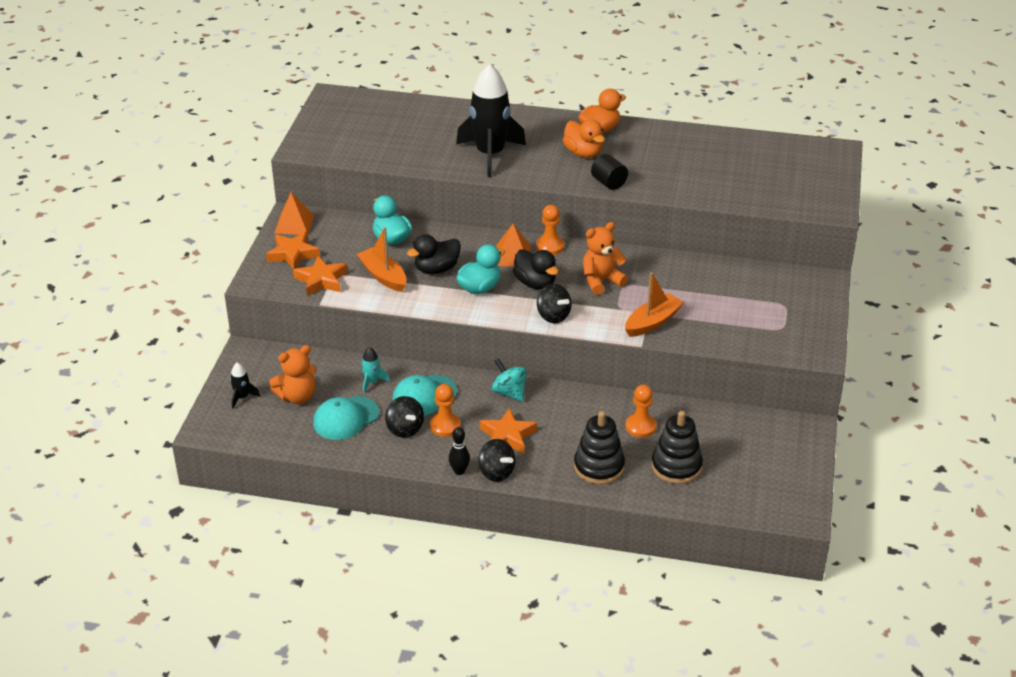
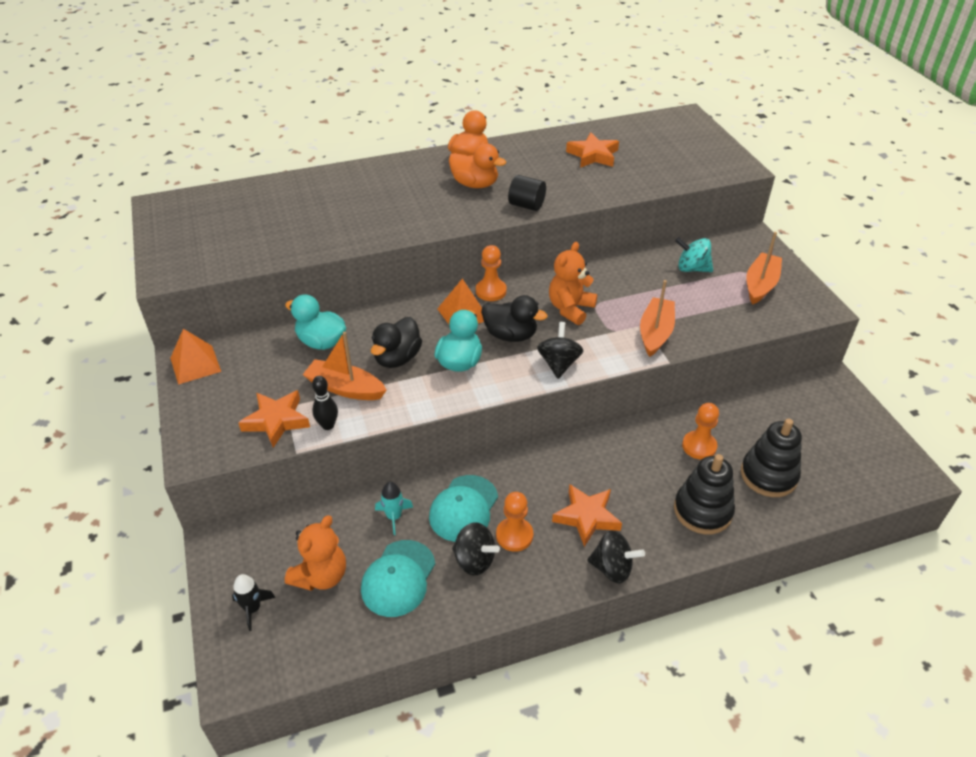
camera: 30 degrees left, 5 degrees up
orange star [266,232,320,270] -> orange star moved to [566,132,619,168]
black bowling pin [449,427,470,475] -> black bowling pin moved to [312,376,338,430]
black rocket [456,64,526,177] -> none
turquoise spinning top [492,358,527,402] -> turquoise spinning top moved to [675,237,713,272]
black spinning top [537,283,572,323] -> black spinning top turned 105 degrees counterclockwise [537,322,583,379]
none -> orange boat [746,232,782,305]

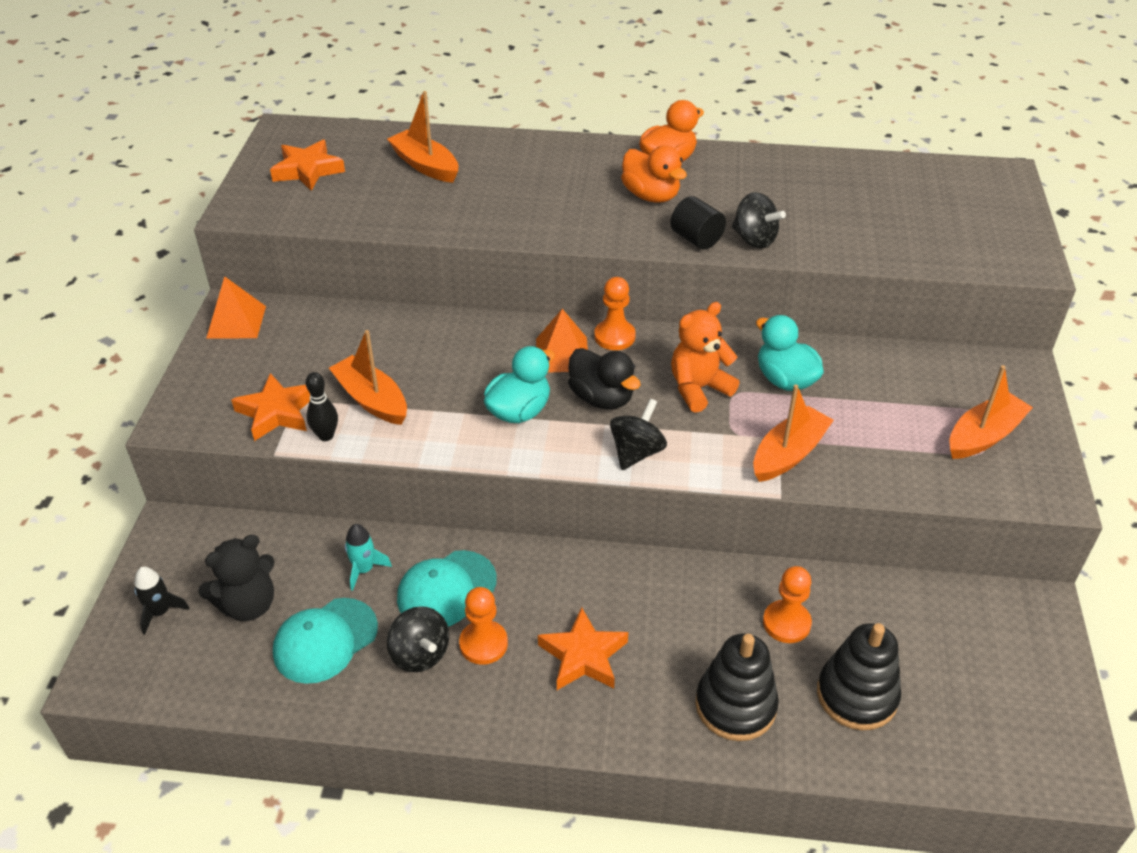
camera: 25 degrees right, 0 degrees up
turquoise duck [285,294,346,350] -> turquoise duck moved to [756,315,824,391]
orange teddy bear [285,515,346,591] -> black teddy bear [198,535,275,621]
black duck [371,317,422,368] -> none
orange star [566,132,619,168] -> orange star moved to [270,140,345,191]
black spinning top [587,530,645,583] -> black spinning top moved to [732,192,786,249]
turquoise spinning top [675,237,713,272] -> none
none -> orange boat [387,91,459,183]

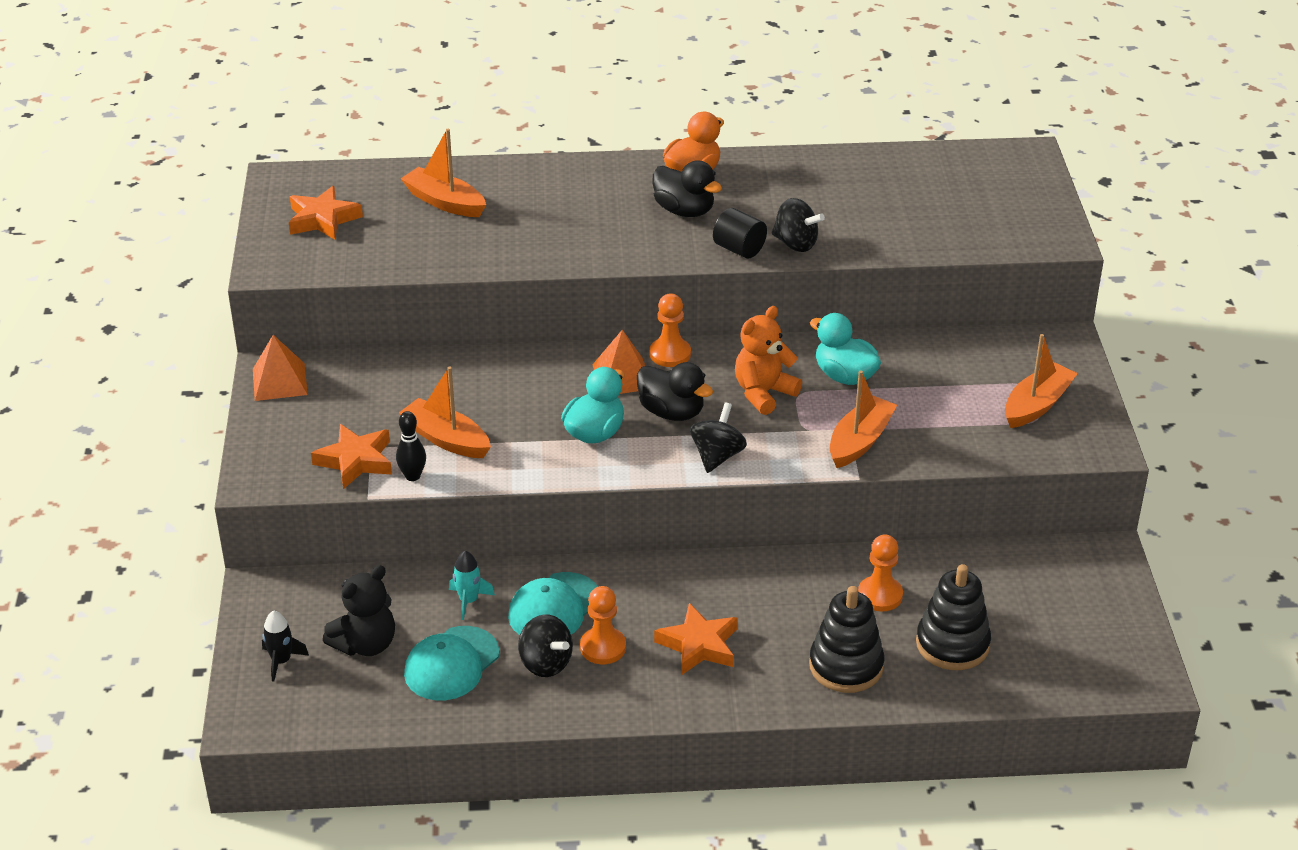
camera: 10 degrees left, 5 degrees down
orange duck [621,145,687,203] -> black duck [653,160,722,217]

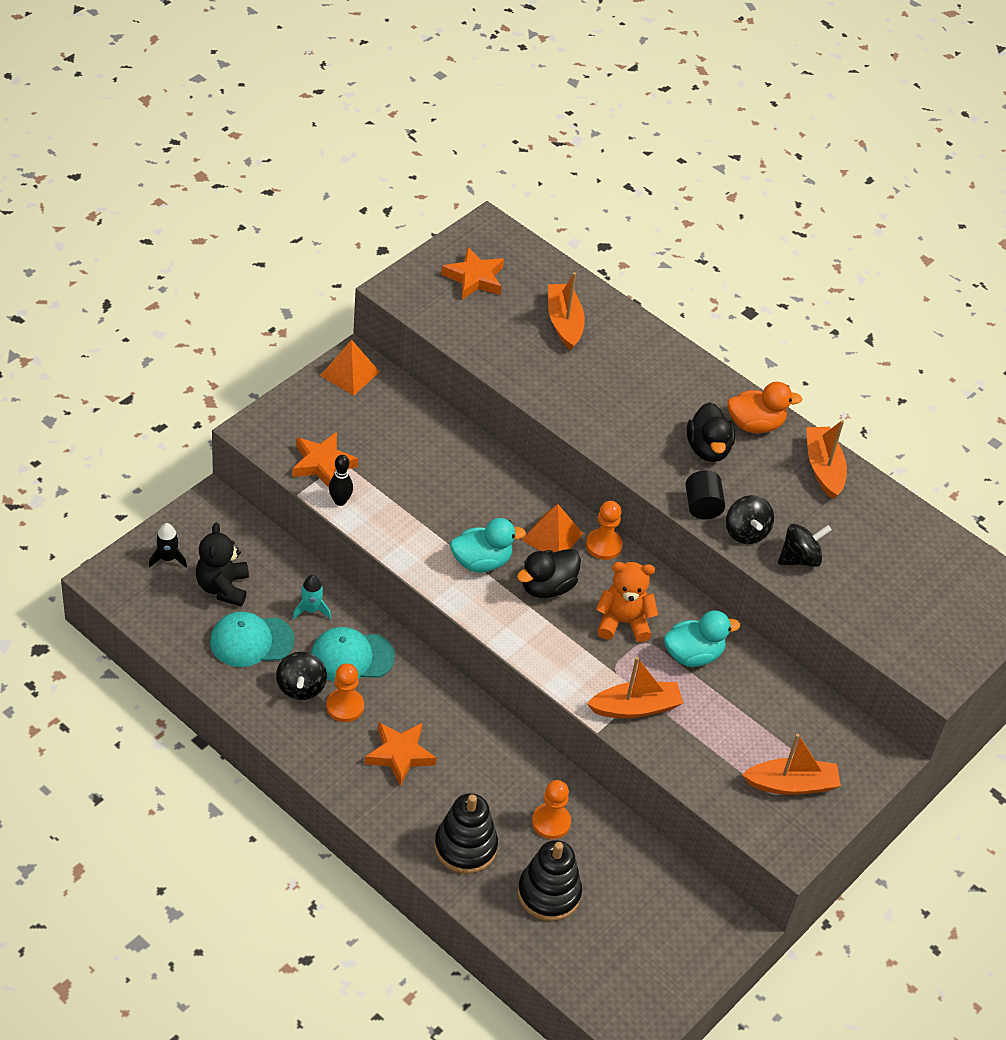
camera: 40 degrees right, 10 degrees up
black teddy bear [323,565,395,656] -> black teddy bear turned 90 degrees clockwise [196,523,249,606]
orange boat [399,366,491,458] -> orange boat moved to [806,420,847,499]
black duck [637,362,713,421] -> black duck turned 60 degrees clockwise [517,549,581,598]
black spinning top [690,402,747,473] -> black spinning top moved to [778,524,832,567]
turquoise duck [810,313,881,385] -> turquoise duck turned 75 degrees clockwise [664,611,740,667]

